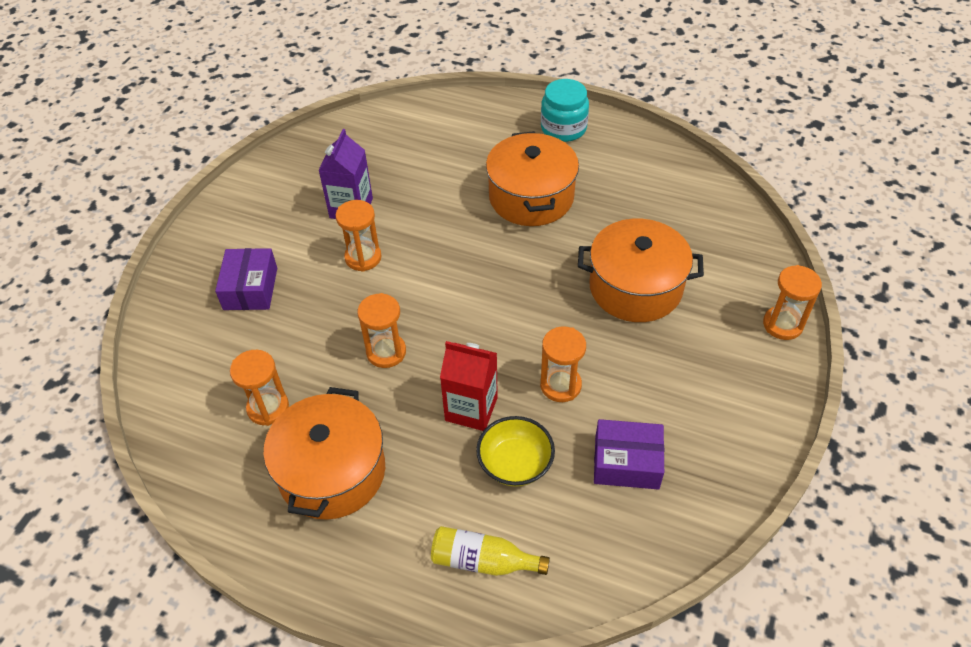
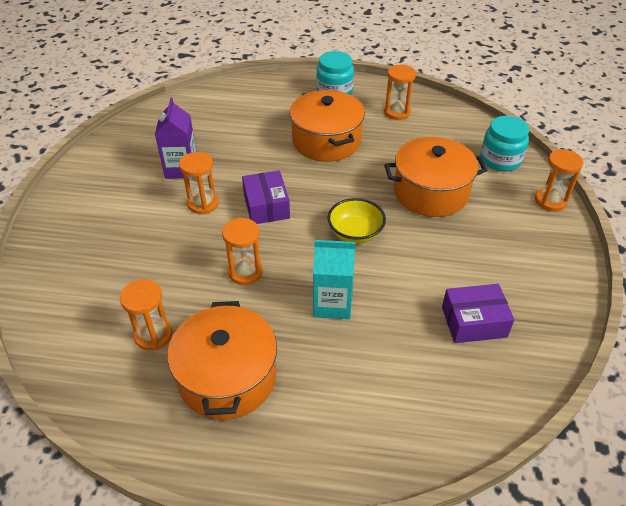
camera: 15 degrees left, 5 degrees down
purple box [215,248,277,310] -> purple box moved to [242,170,290,224]
yellow bottle [431,526,550,576] -> none
red carton [440,341,498,431] -> turquoise carton [313,240,355,319]
yellow bowl [476,416,555,487] -> yellow bowl moved to [327,198,386,244]
orange hourglass [540,326,586,402] -> orange hourglass moved to [384,64,416,120]
none -> turquoise jar [481,116,529,171]

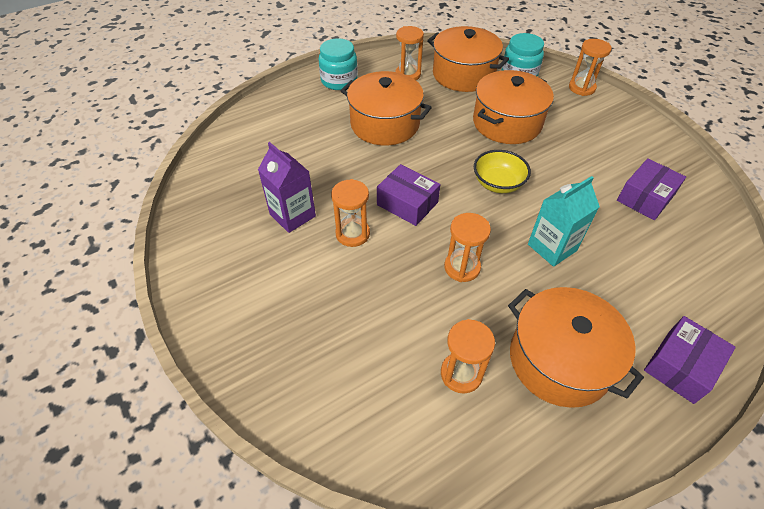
camera: 40 degrees left, 5 degrees up
none -> orange pot [427,26,509,92]
none -> purple box [644,316,736,404]

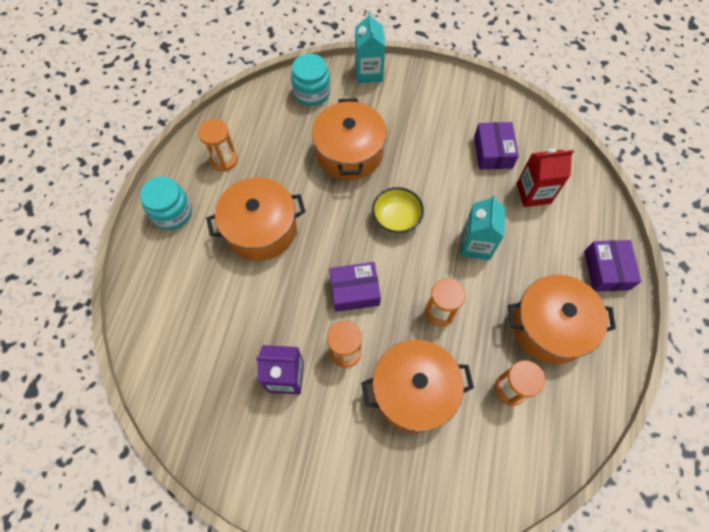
camera: 45 degrees left, 15 degrees up
orange pot [427,26,509,92] -> orange pot moved to [361,340,474,433]
orange hourglass [569,39,612,96] -> turquoise carton [355,11,385,83]
none -> red carton [517,149,574,207]

